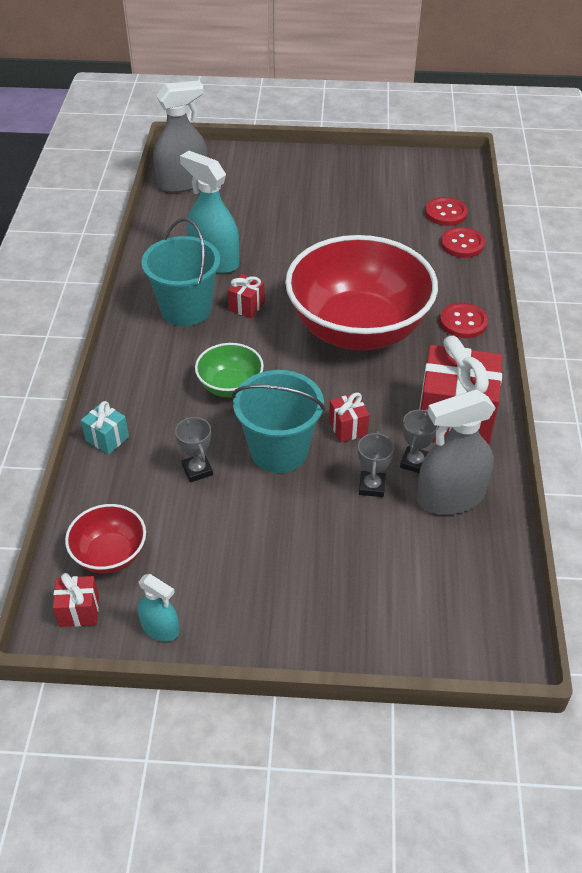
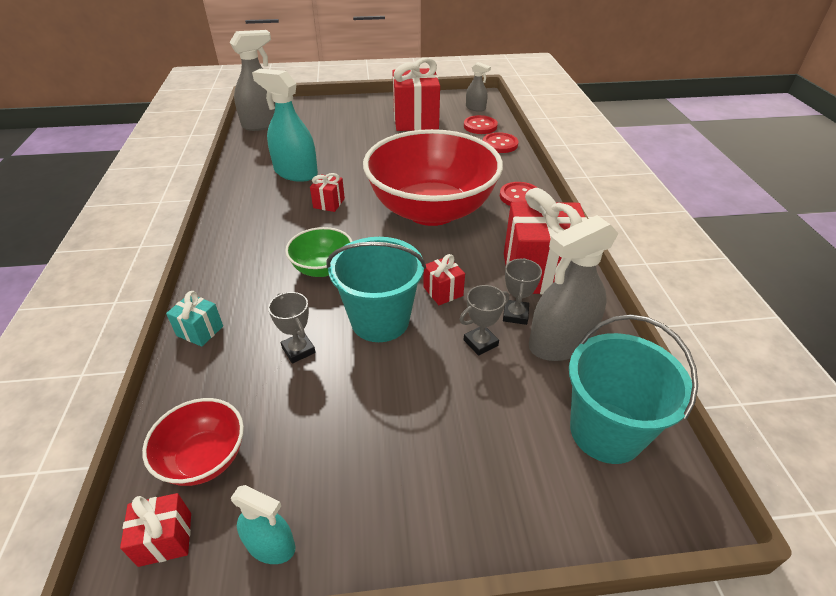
camera: 10 degrees left, 5 degrees down
turquoise bucket [142,218,220,326] -> turquoise bucket moved to [569,315,698,464]
grey trophy [358,431,394,497] -> grey trophy turned 60 degrees clockwise [460,285,509,356]
none -> red gift [392,57,440,131]
none -> grey spray bottle [466,62,491,112]

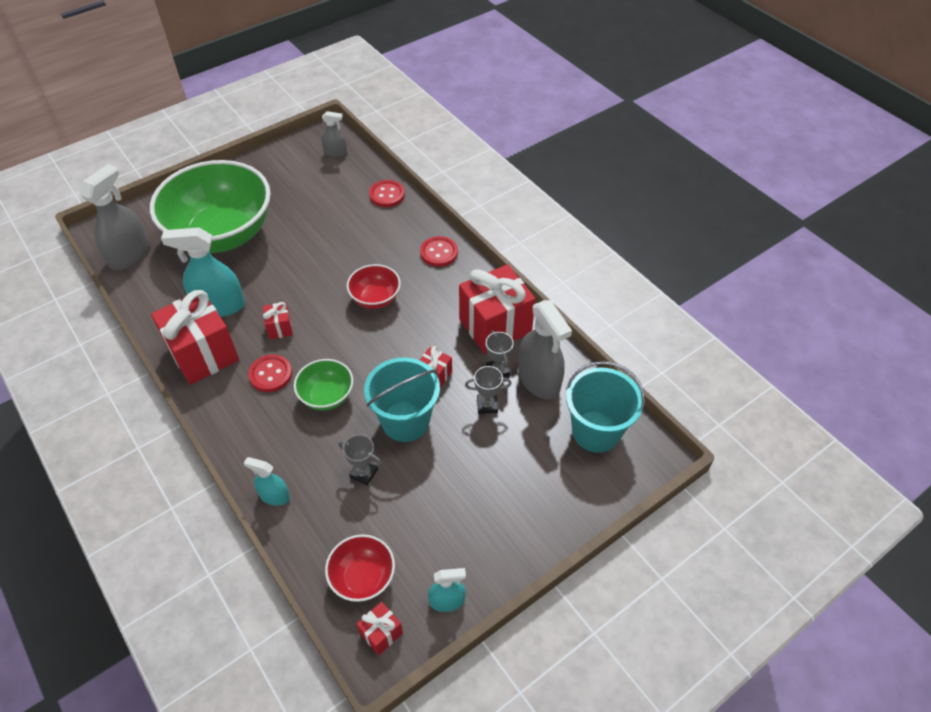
camera: 30 degrees left, 10 degrees up
turquoise gift [166,291,223,347] -> turquoise spray bottle [244,457,290,506]
red bowl [363,129,503,226] -> red bowl [347,264,401,309], size x0.44
red gift [392,57,440,131] -> red gift moved to [151,290,239,385]
grey trophy [460,285,509,356] -> grey trophy turned 60 degrees clockwise [465,366,512,414]
red button [464,115,498,134] -> red button moved to [248,355,292,392]
grey spray bottle [529,215,619,361] -> grey spray bottle turned 60 degrees counterclockwise [518,300,572,399]
none -> green bowl [150,160,271,253]

